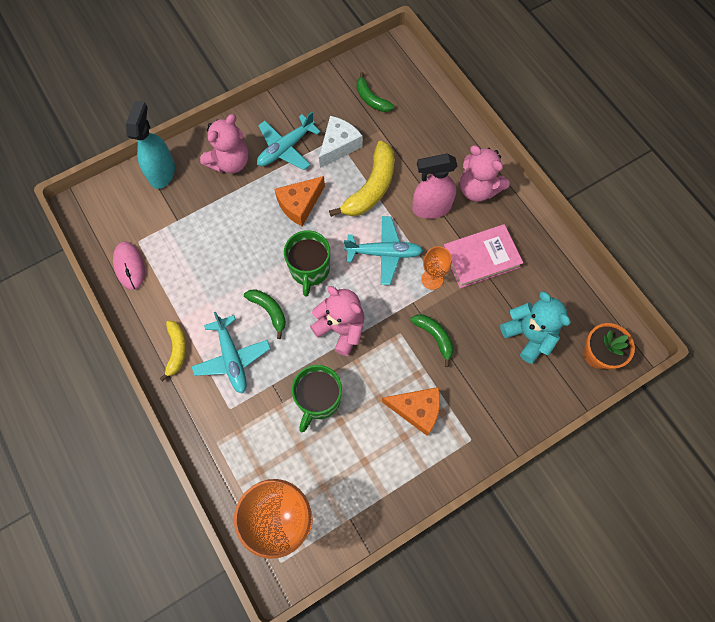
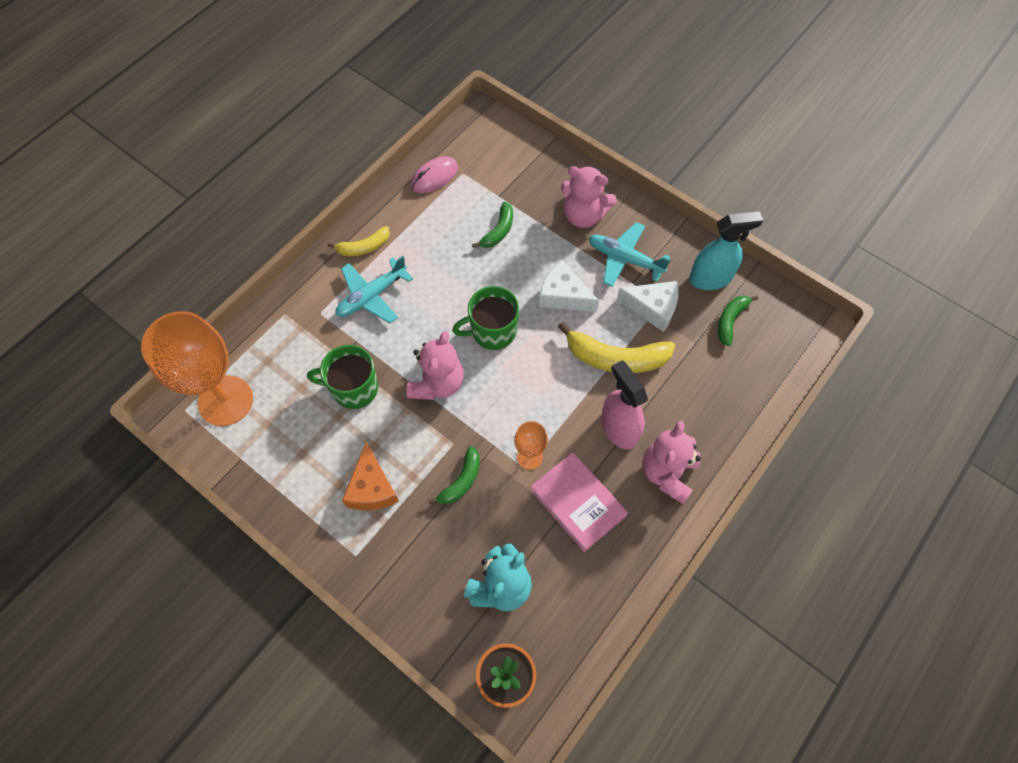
camera: 70 degrees right, 5 degrees down
turquoise spray bottle [126,101,175,189] -> turquoise spray bottle moved to [689,211,763,290]
green banana [244,289,286,339] -> green banana moved to [472,202,513,248]
orange cheese [274,176,325,226] -> white cheese [539,260,599,312]
turquoise plane [344,216,423,285] -> none

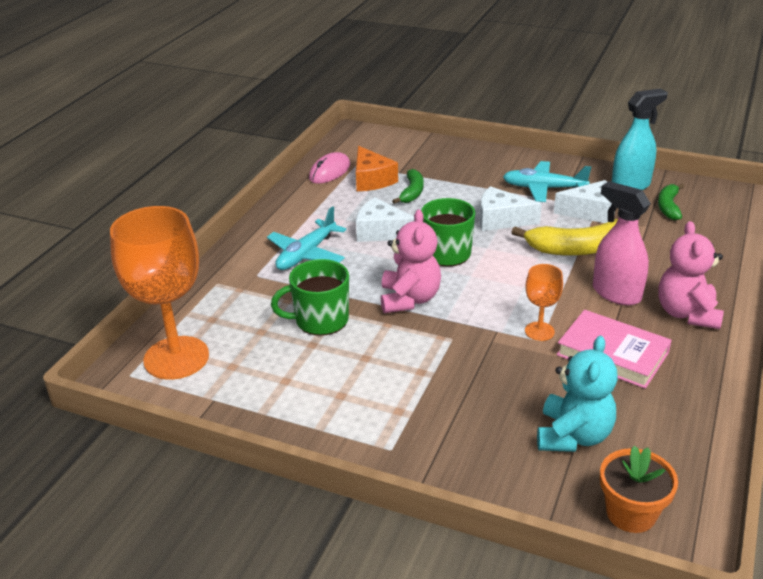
camera: 15 degrees left, 30 degrees down
yellow banana [327,226,390,256] -> none
orange cheese [342,441,399,510] -> orange cheese moved to [356,146,398,191]
green banana [428,446,480,504] -> none
pink teddy bear [561,166,617,228] -> none
none -> white cheese [356,197,414,242]

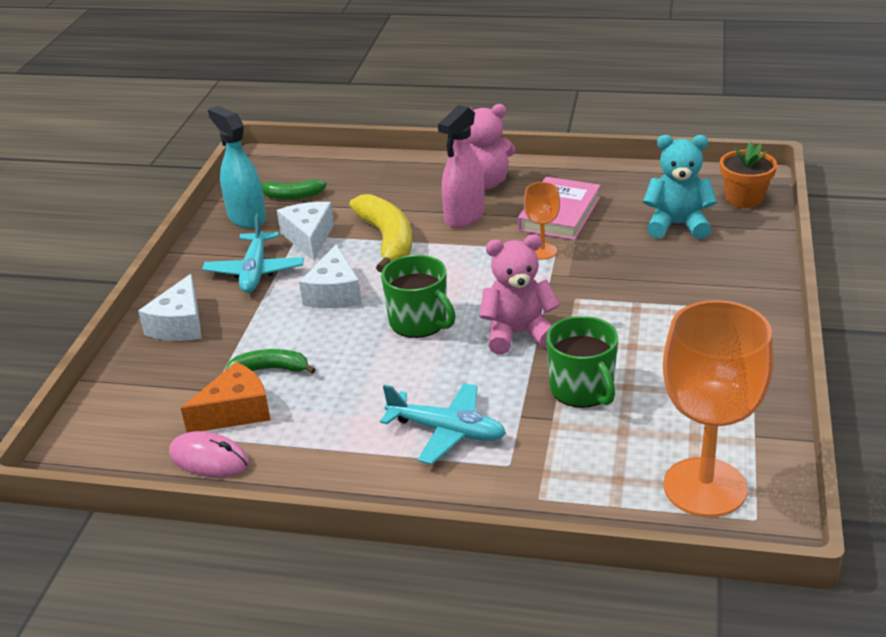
camera: 100 degrees left, 0 degrees up
white cheese [356,197,414,242] -> white cheese moved to [138,274,202,341]

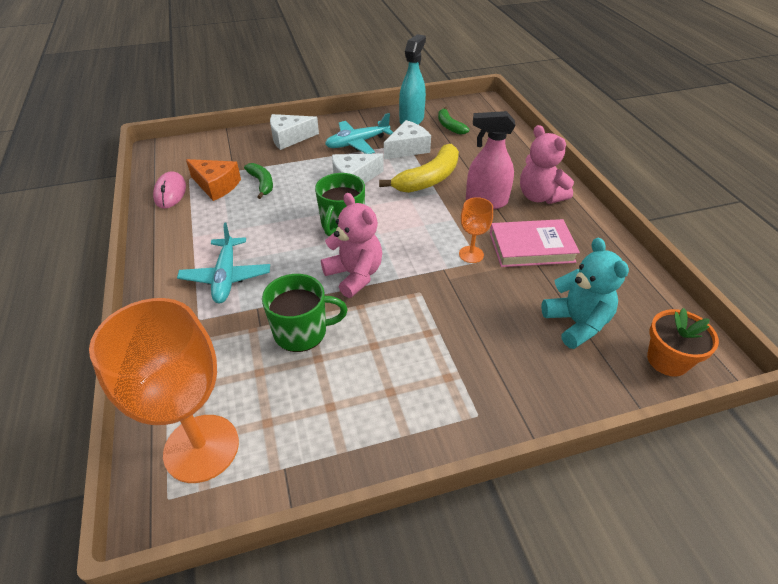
camera: 60 degrees right, 10 degrees up
green mug [546,316,618,408] -> green mug turned 135 degrees counterclockwise [262,274,348,352]

